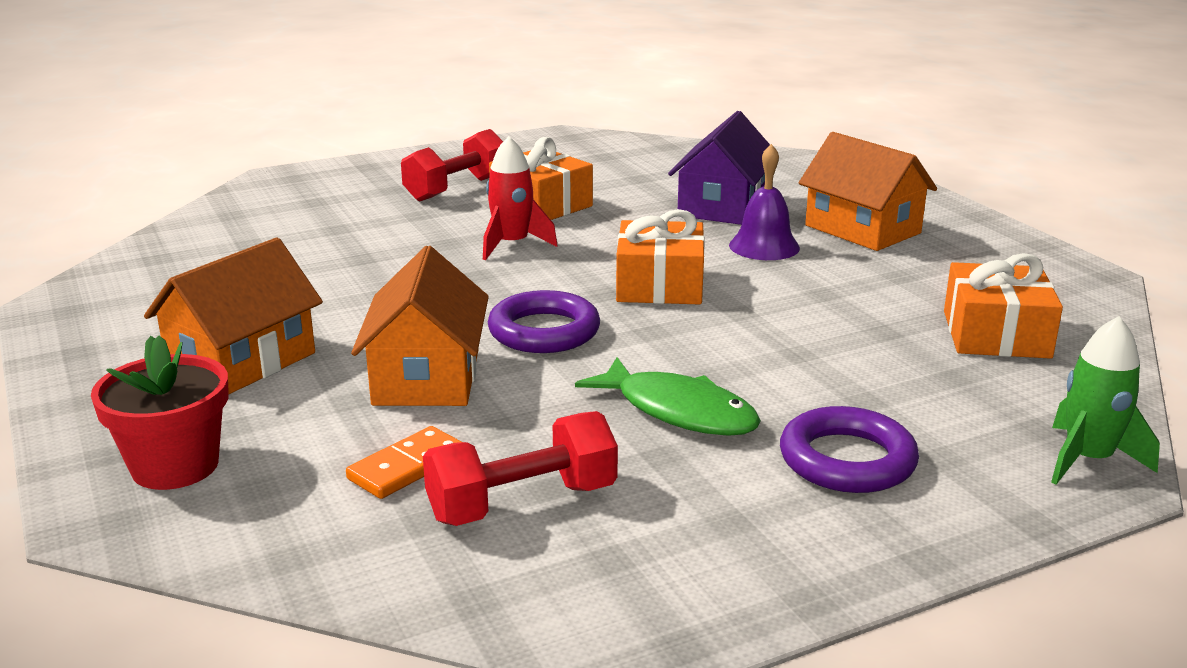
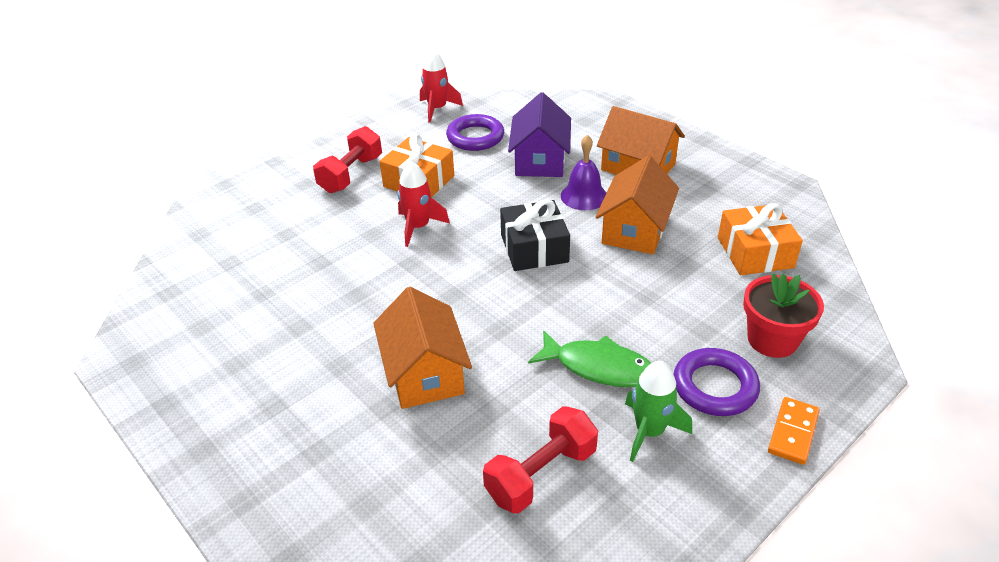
camera: 15 degrees left, 15 degrees up
red flower pot [91,335,229,490] -> red flower pot moved to [743,273,824,358]
orange house [144,237,323,394] -> orange house moved to [596,156,679,254]
orange domino [346,426,462,499] -> orange domino moved to [768,397,820,465]
purple ring [488,290,600,353] -> purple ring moved to [446,114,504,151]
orange gift [616,209,705,304] -> black gift [500,199,570,271]
green rocket [1051,316,1160,485] -> green rocket moved to [625,361,692,462]
none -> red rocket [420,49,463,123]

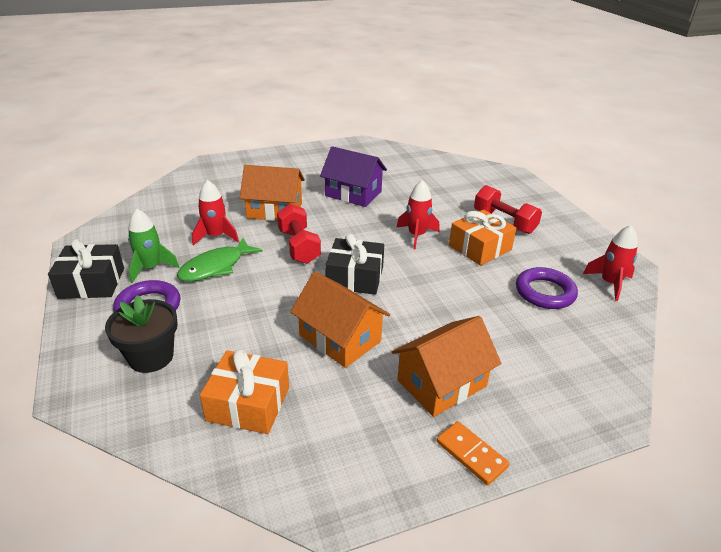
camera: 110 degrees right, 5 degrees down
red dumbbell [483,406,598,514] -> red dumbbell moved to [277,204,321,264]
purple house [508,92,571,177] -> purple house moved to [320,146,387,207]
purple bell [561,135,606,210] -> none
red flower pot [743,273,824,358] -> black flower pot [105,295,178,373]
orange domino [768,397,820,465] -> orange domino moved to [437,421,509,485]
none -> black gift [48,239,124,299]
none -> red rocket [192,180,239,246]

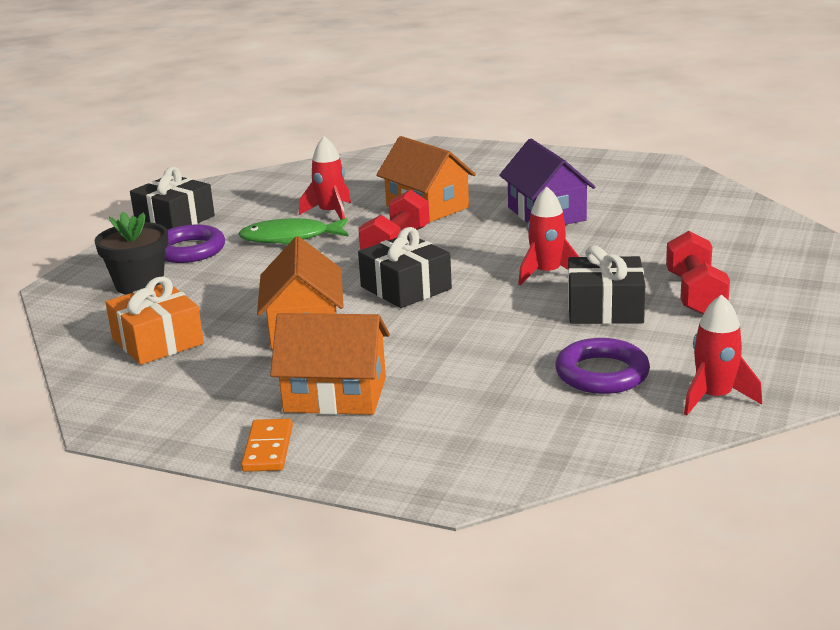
camera: 45 degrees right, 10 degrees down
green rocket [128,209,179,283] -> none
orange gift [449,210,517,265] -> black gift [568,245,645,324]

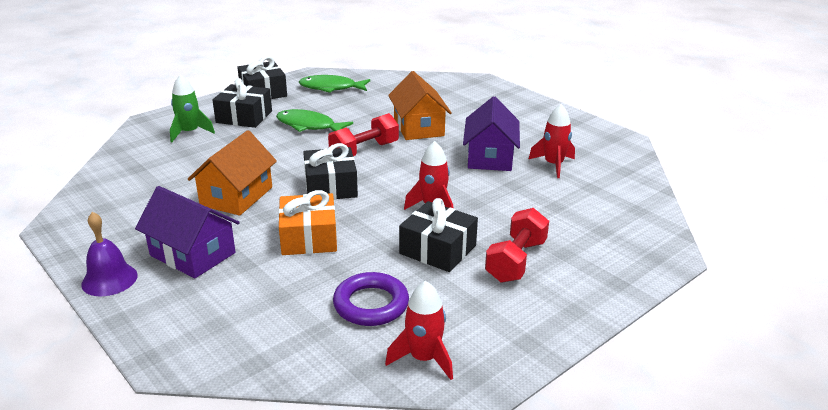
camera: 25 degrees right, 5 degrees up
black flower pot [94,212,169,295] -> green rocket [170,75,215,143]
orange gift [105,277,204,365] -> orange gift moved to [278,190,337,255]
purple ring [165,224,225,263] -> black gift [212,78,272,128]
orange domino [241,419,293,472] -> purple bell [81,212,138,296]
orange house [270,313,390,415] -> purple house [135,186,240,278]
red rocket [299,136,351,220] -> red rocket moved to [529,104,575,178]
none -> green fish [299,75,370,93]

